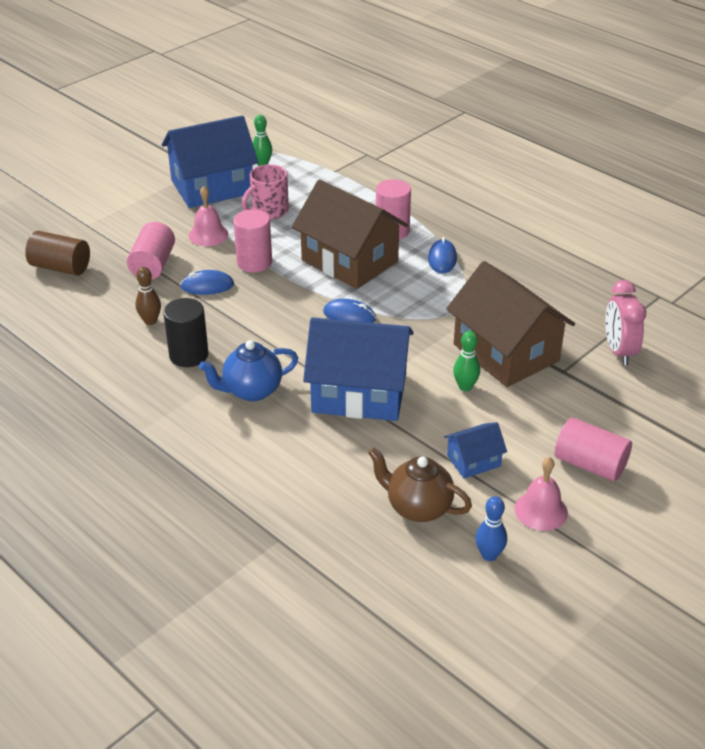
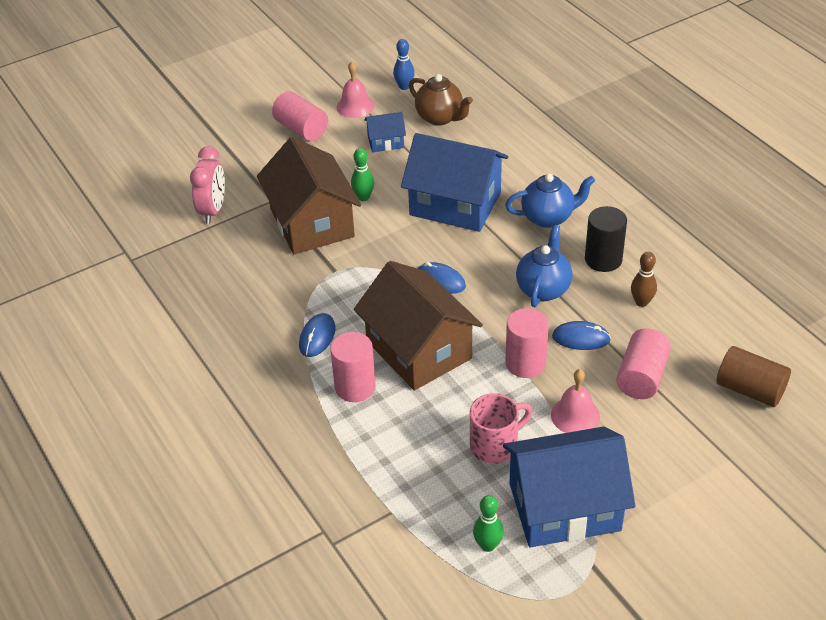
camera: 165 degrees left, 5 degrees up
none -> blue teapot [516,225,572,307]

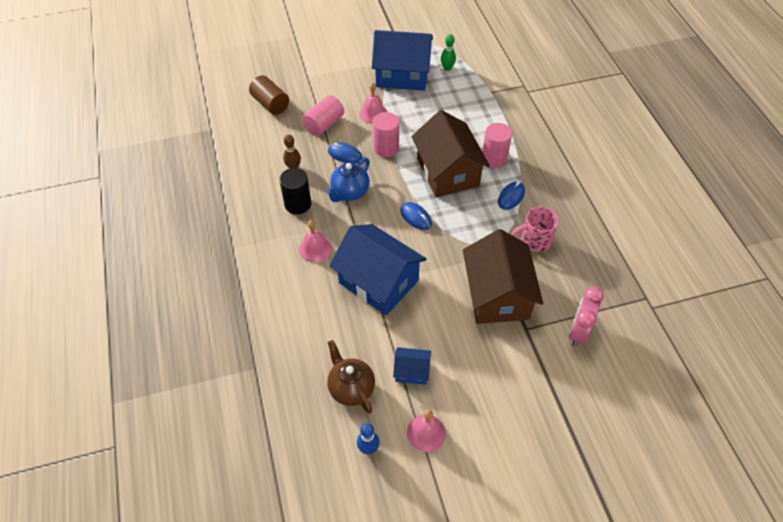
camera: 165 degrees left, 10 degrees up
pink cylinder [272,91,328,141] -> none
green bowling pin [351,148,374,201] -> none
pink mug [470,393,532,464] -> pink mug moved to [511,207,559,252]
blue teapot [505,173,595,228] -> pink bell [299,220,332,263]

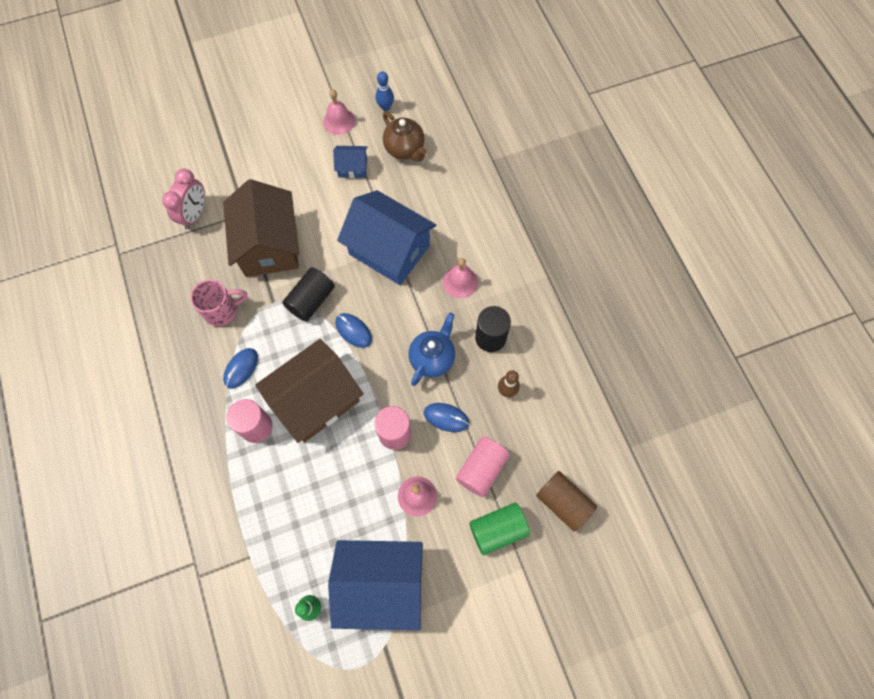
camera: 175 degrees right, 15 degrees up
brown house [411,110,490,198] -> brown house turned 75 degrees clockwise [255,339,363,443]
none -> black cylinder [282,267,335,322]
none -> green cylinder [469,503,530,555]

